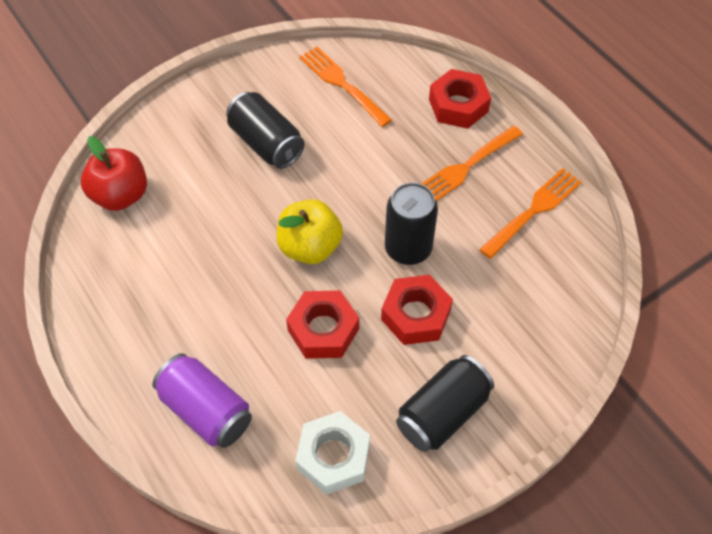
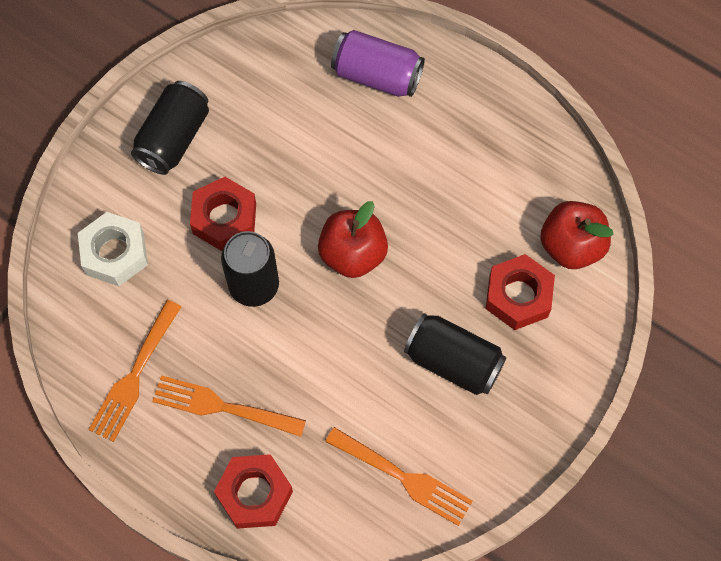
camera: 160 degrees right, 10 degrees up
yellow apple [276,199,343,264] -> red apple [318,201,388,278]
red nut [286,290,359,359] -> red nut moved to [486,254,555,330]
white nut [295,411,370,495] -> white nut moved to [78,212,148,286]
orange fork [422,126,523,201] -> orange fork turned 105 degrees counterclockwise [152,375,306,437]

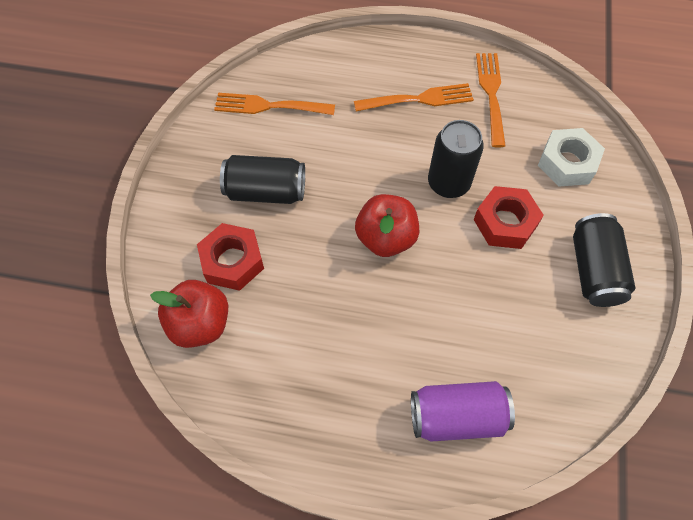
camera: 155 degrees right, 5 degrees down
red nut [214,454,293,529] -> none

